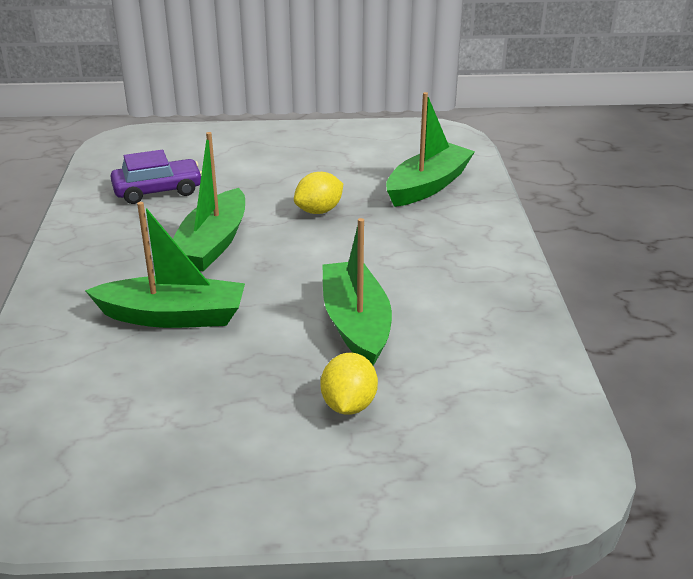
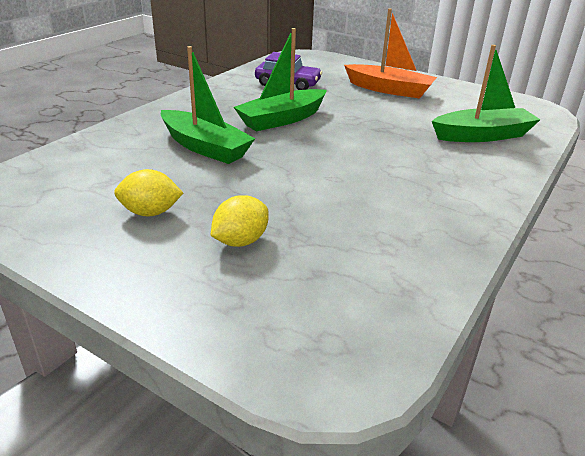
camera: 35 degrees right, 0 degrees up
yellow lemon [294,172,343,214] -> yellow lemon moved to [114,169,183,217]
green boat [322,218,392,366] -> none
none -> orange boat [344,8,437,99]

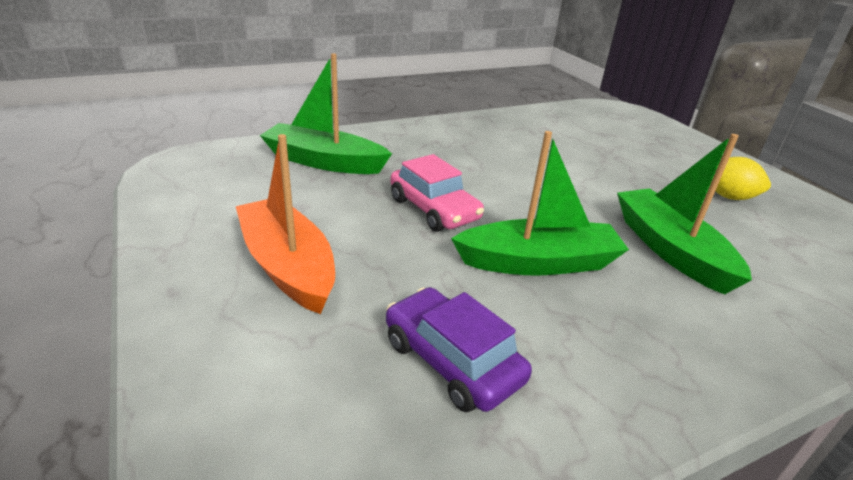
camera: 150 degrees left, 0 degrees up
yellow lemon [211,195,269,247] -> none
none -> pink car [390,154,484,232]

